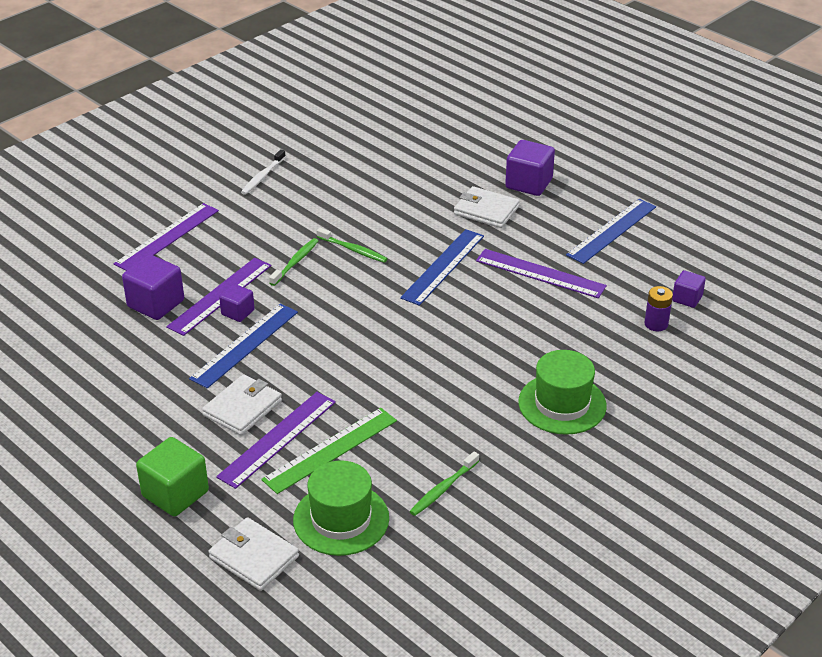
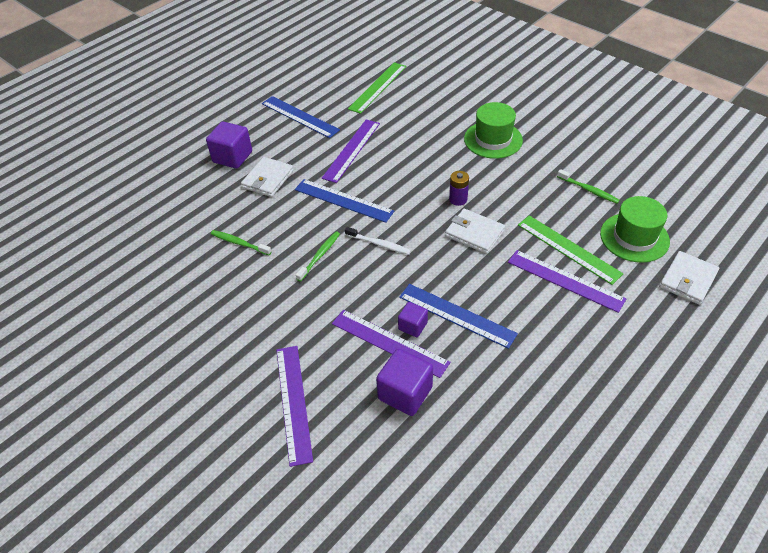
camera: 90 degrees left, 10 degrees up
purple ruler [114,203,219,271] -> purple ruler turned 45 degrees clockwise [276,346,313,467]
green cube [136,437,209,516] -> none
white wallet [202,374,282,435] -> white wallet moved to [445,209,505,254]
white toothbrush [241,149,286,195] -> white toothbrush moved to [345,227,411,255]
green toothbrush [269,238,318,286] -> green toothbrush moved to [211,230,272,255]
purple battery [644,286,673,331] -> purple battery moved to [449,171,469,206]
purple cube [672,270,706,308] -> green ruler [348,62,406,114]

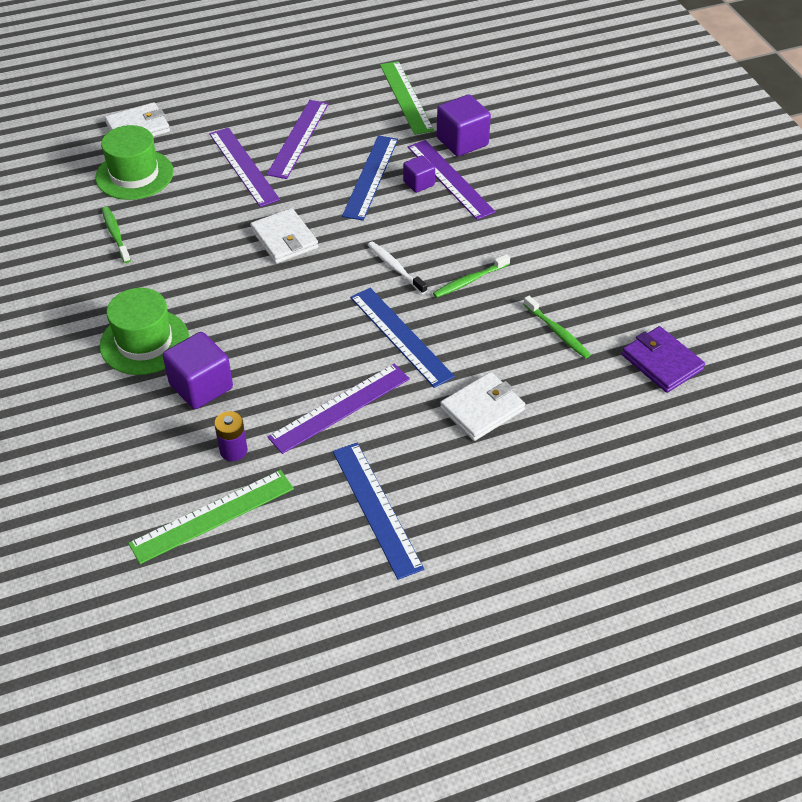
camera: 155 degrees left, 0 degrees up
purple cube [206,122,252,168] -> purple cube moved to [163,332,233,409]
purple ruler [276,346,313,467] -> purple ruler moved to [267,100,329,179]
blue ruler [399,284,518,349] -> blue ruler turned 45 degrees clockwise [342,135,398,221]
purple battery [449,171,469,206] -> purple battery moved to [214,411,247,461]
green ruler [518,215,623,285] -> green ruler moved to [380,61,434,135]
none -> purple wallet [622,326,705,393]

